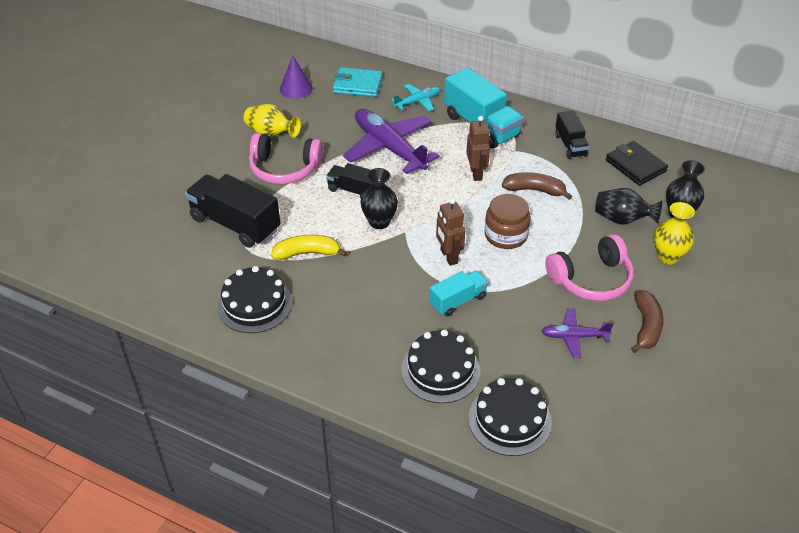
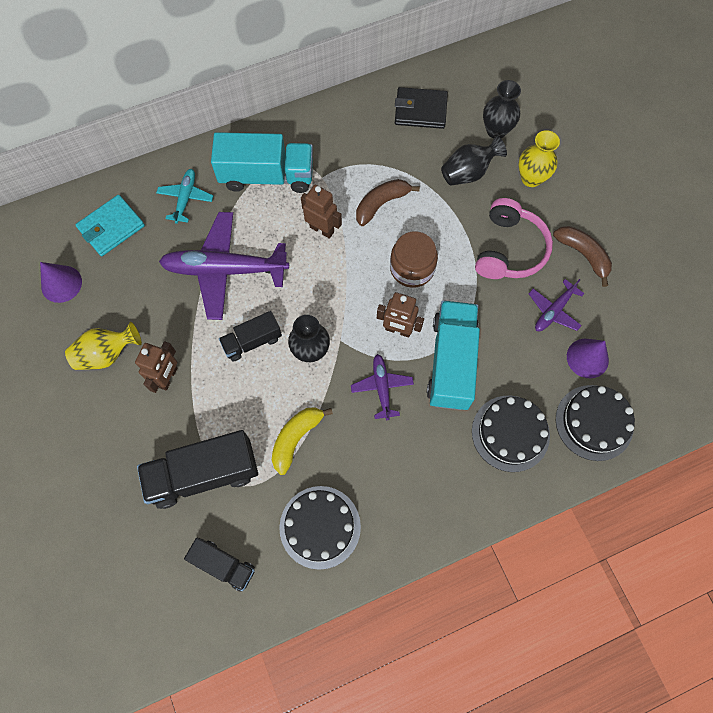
camera: 50 degrees left, 25 degrees up
pink headphones [249,133,323,184] -> brown robot [135,341,177,393]
turquoise truck [429,270,488,316] -> turquoise truck [427,300,480,410], size x1.75
black truck [555,111,589,159] -> black truck moved to [184,538,255,592]
none -> purple plane [351,354,414,420]
none -> purple cone [567,339,609,378]

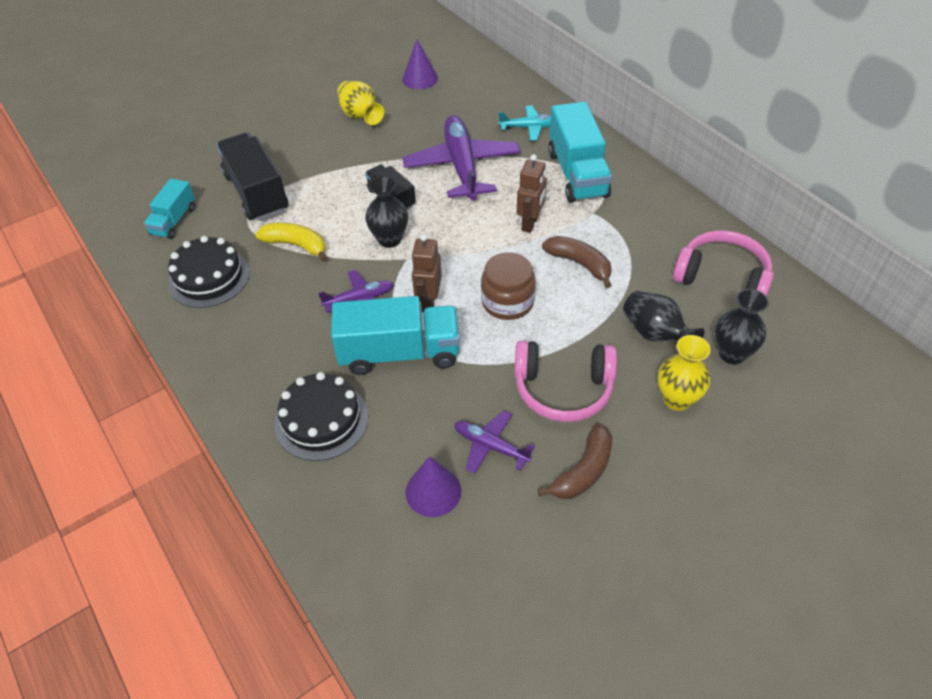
camera: 80 degrees right, 20 degrees down
turquoise wallet [75,195,145,256] -> none
brown robot [135,341,177,393] -> none
black truck [184,538,255,592] -> turquoise truck [144,179,195,239]
black wallet [395,87,448,129] -> pink headphones [673,231,774,296]
black cake [556,385,635,461] -> none

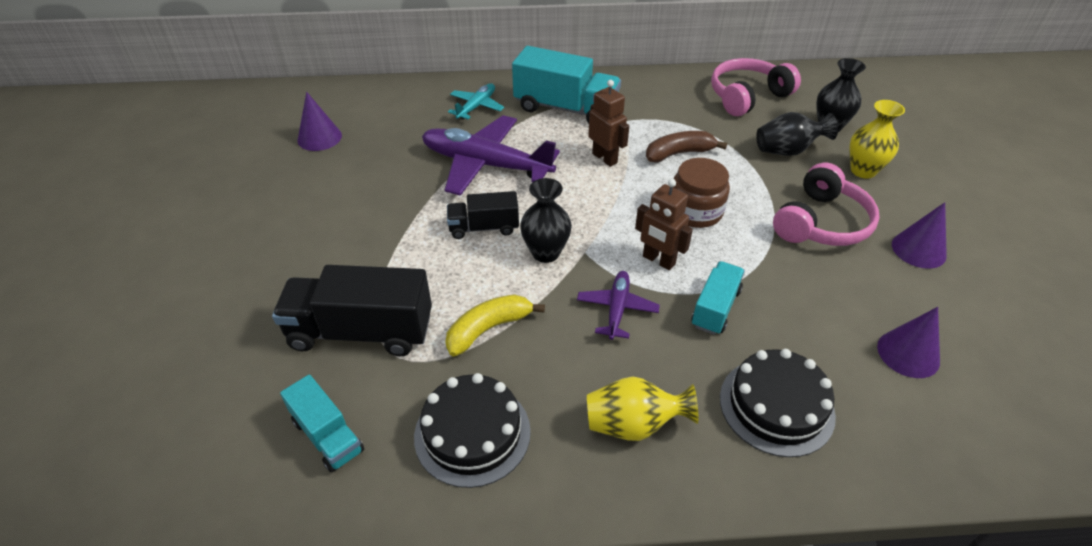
camera: 60 degrees left, 5 degrees down
turquoise truck [331,296,460,375] -> turquoise truck [691,261,745,335], size x0.57
yellow vase [337,81,384,125] -> yellow vase moved to [587,376,698,441]
purple plane [454,410,535,474] -> none
brown banana [538,423,612,499] -> purple cone [892,202,947,269]

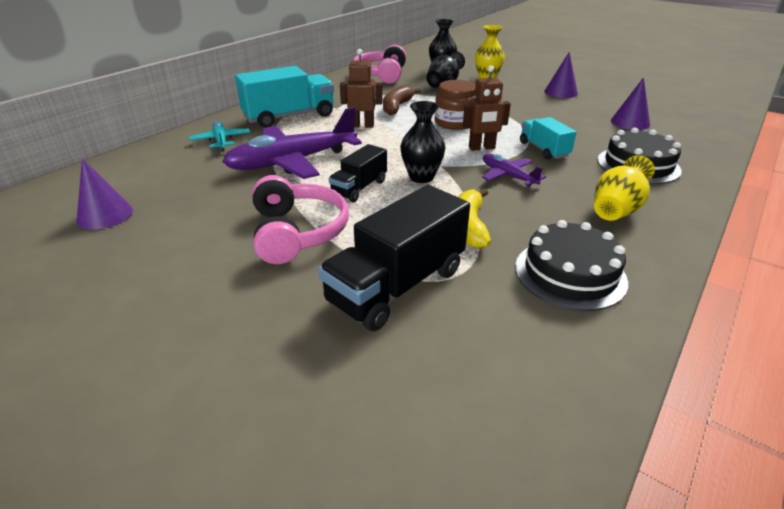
camera: 50 degrees left, 10 degrees down
turquoise truck [280,374,364,472] -> none
pink headphones [773,163,880,246] -> pink headphones moved to [252,175,349,264]

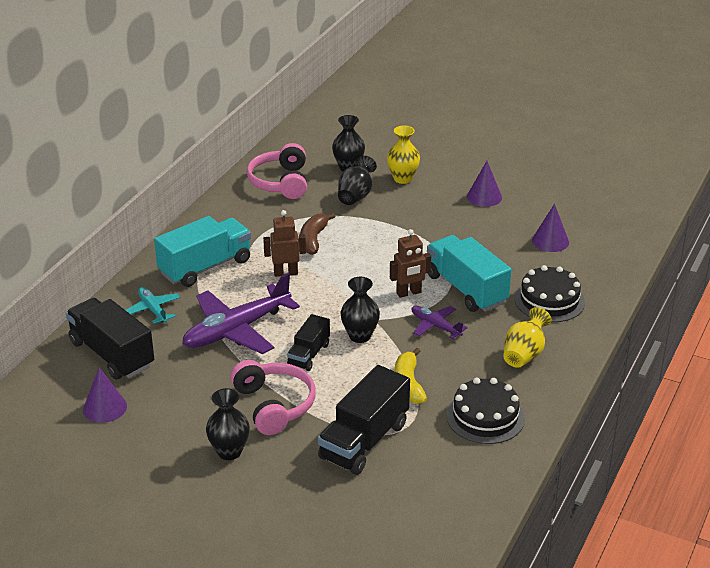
camera: 10 degrees left, 0 degrees up
brown jar [435,80,476,130] -> none
turquoise truck [520,117,576,159] -> turquoise truck [427,235,512,312], size x1.75
none -> black truck [66,298,154,380]
none -> black vase [206,388,250,460]

